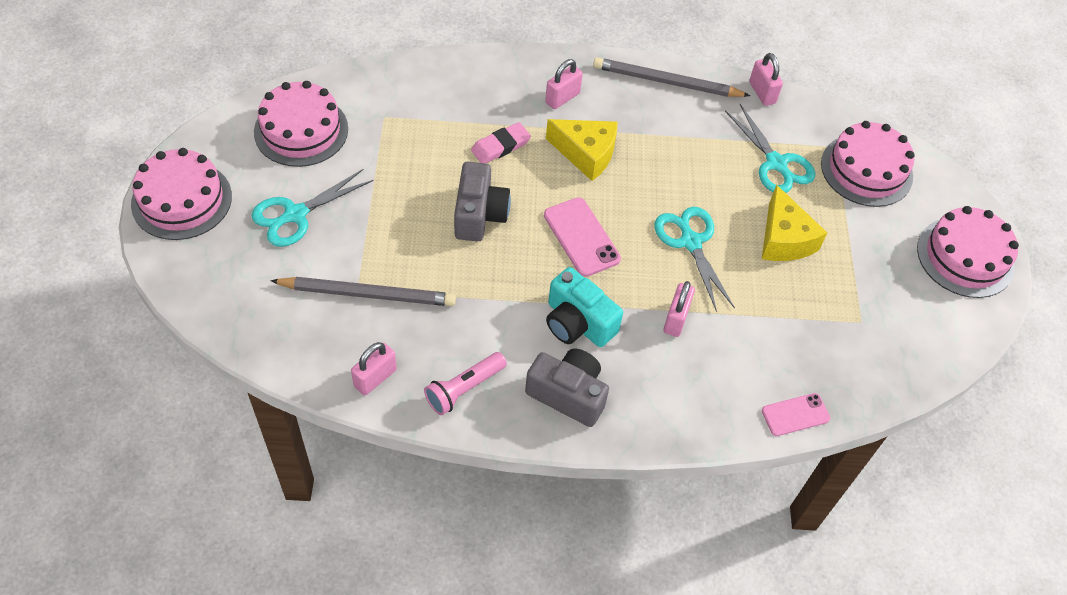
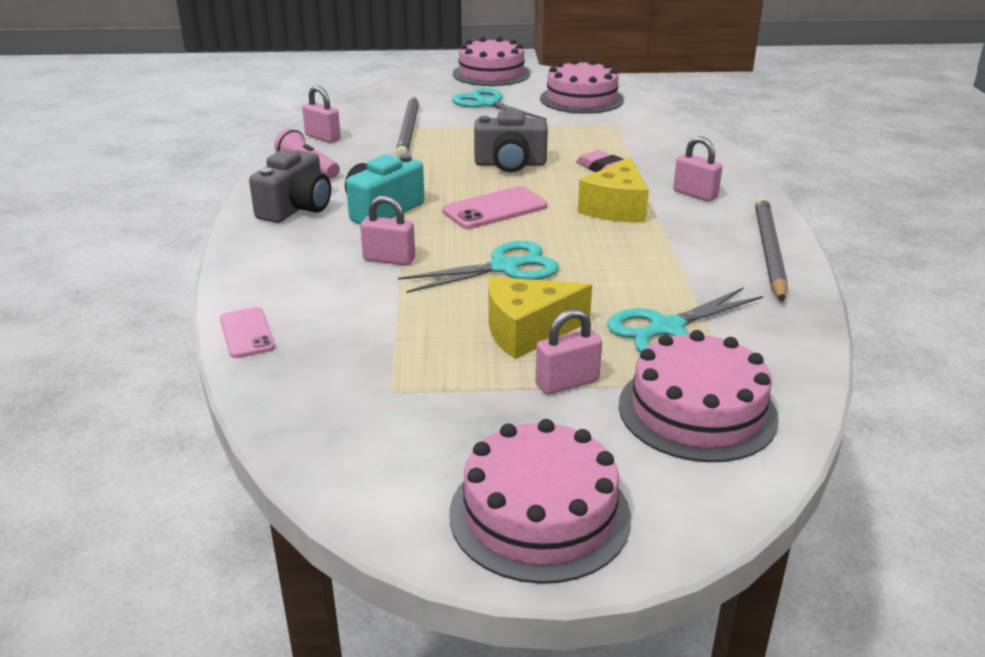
camera: 90 degrees right, 25 degrees down
pink padlock [749,53,783,106] -> pink padlock moved to [535,309,602,395]

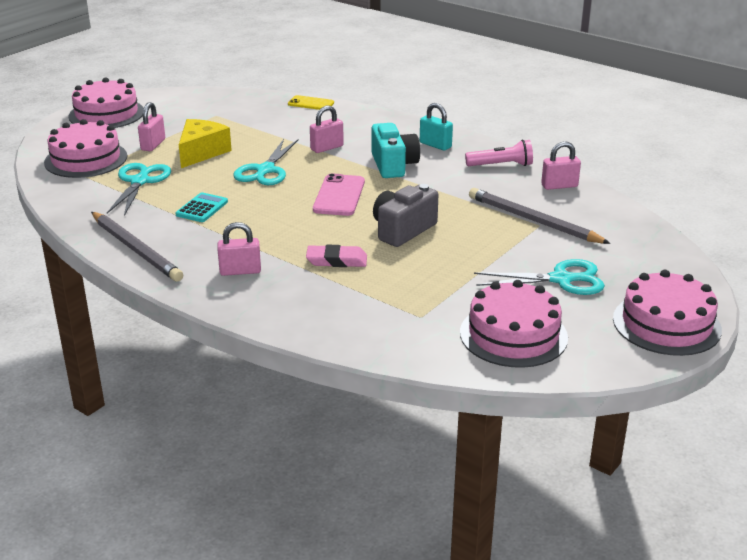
camera: 130 degrees right, 0 degrees up
pink phone [220,307,275,358] -> yellow phone [288,95,334,110]
grey camera [249,150,331,223] -> turquoise padlock [420,103,453,151]
yellow cheese [578,157,649,222] -> none
none -> turquoise calculator [175,192,228,222]

